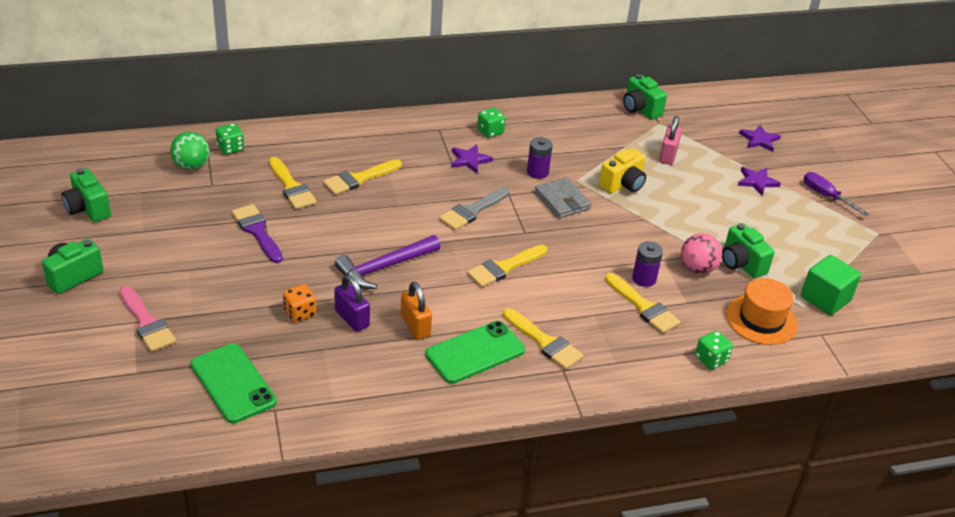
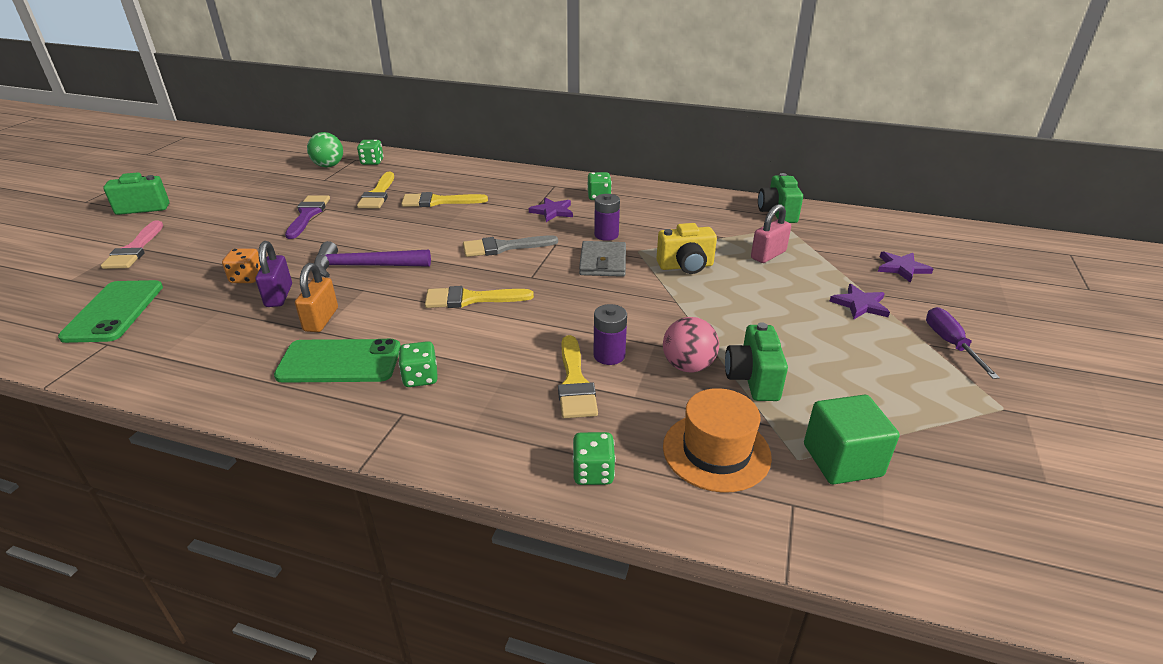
camera: 35 degrees right, 5 degrees down
green camera [62,168,111,222] -> none
yellow brush [503,308,584,370] -> green dice [398,341,438,387]

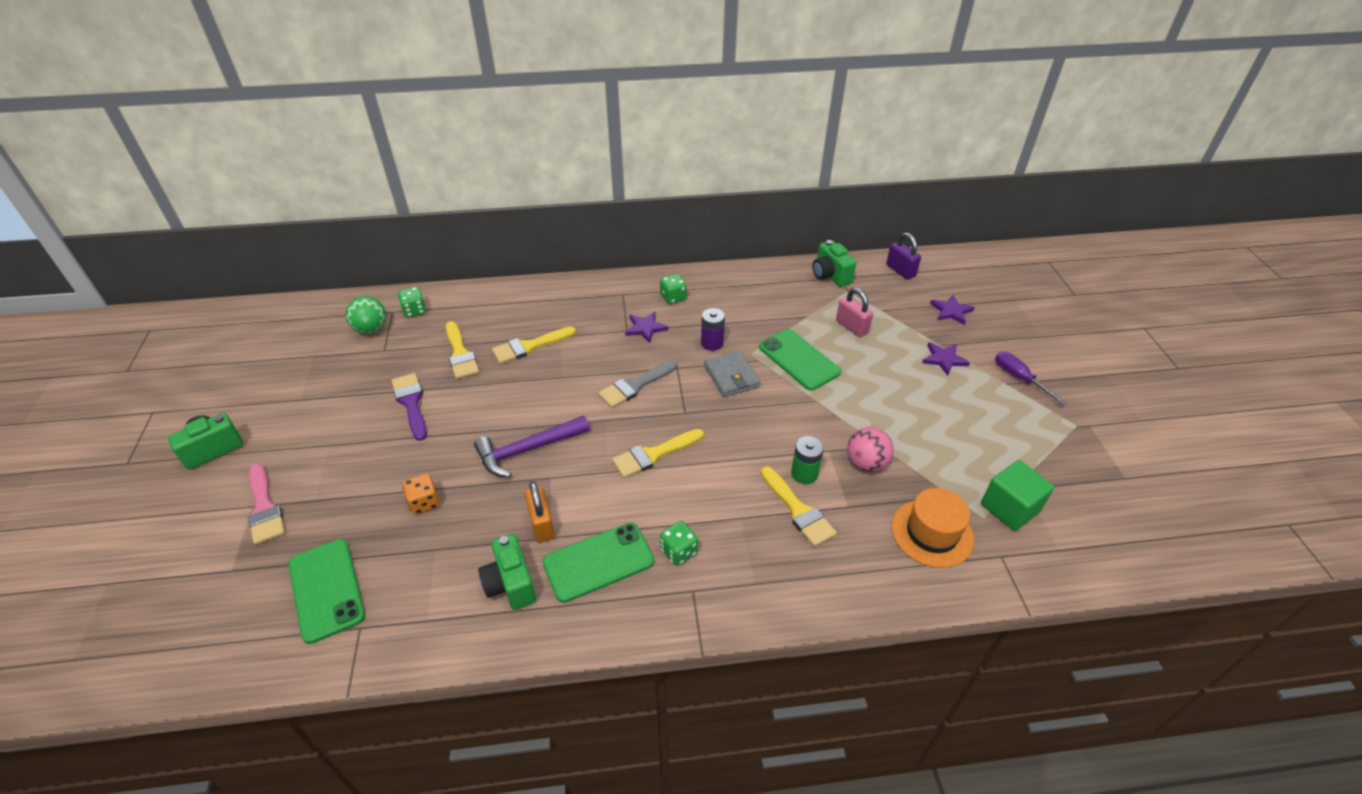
camera: 25 degrees left, 10 degrees up
purple padlock [256,241,292,307] -> purple padlock moved to [886,233,921,280]
green dice [572,432,616,485] -> none
purple battery [593,304,627,365] -> green battery [791,436,824,484]
yellow camera [656,223,717,274] -> green phone [759,329,841,390]
green camera [725,322,788,401] -> green camera moved to [478,534,536,610]
pink padlock [751,204,791,263] -> pink padlock turned 60 degrees counterclockwise [836,288,873,337]

